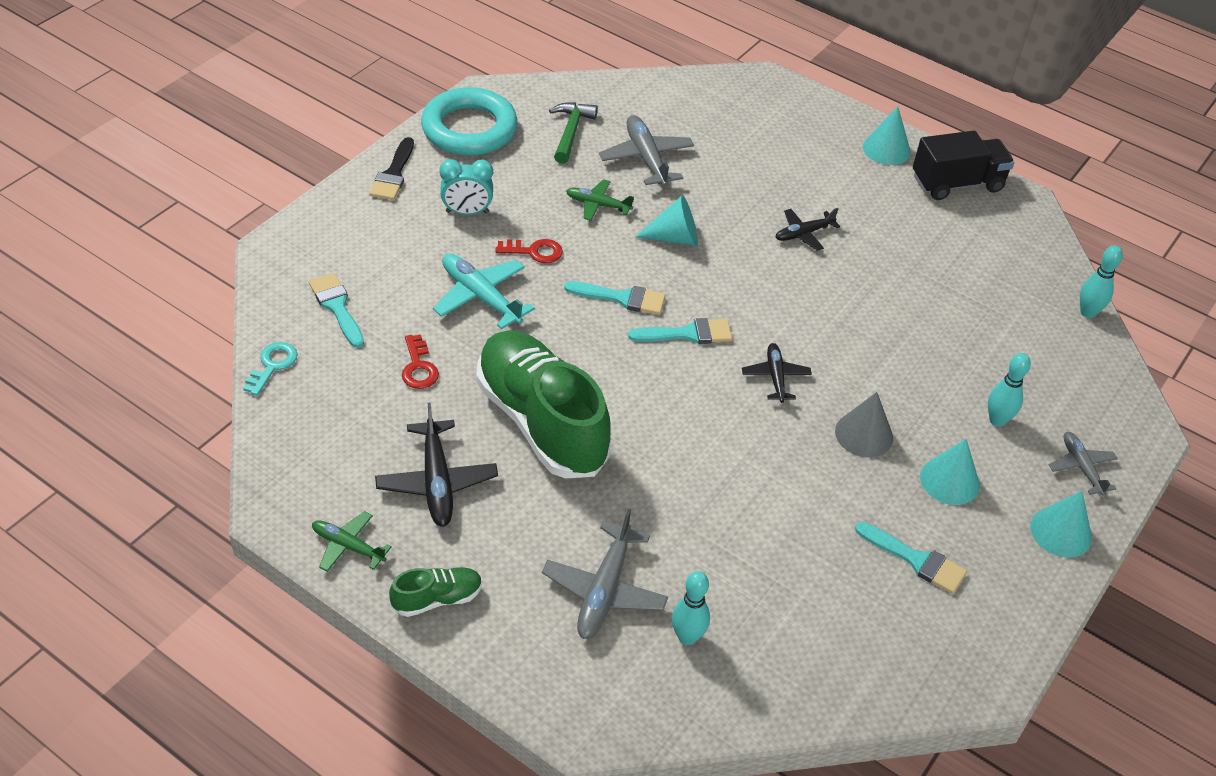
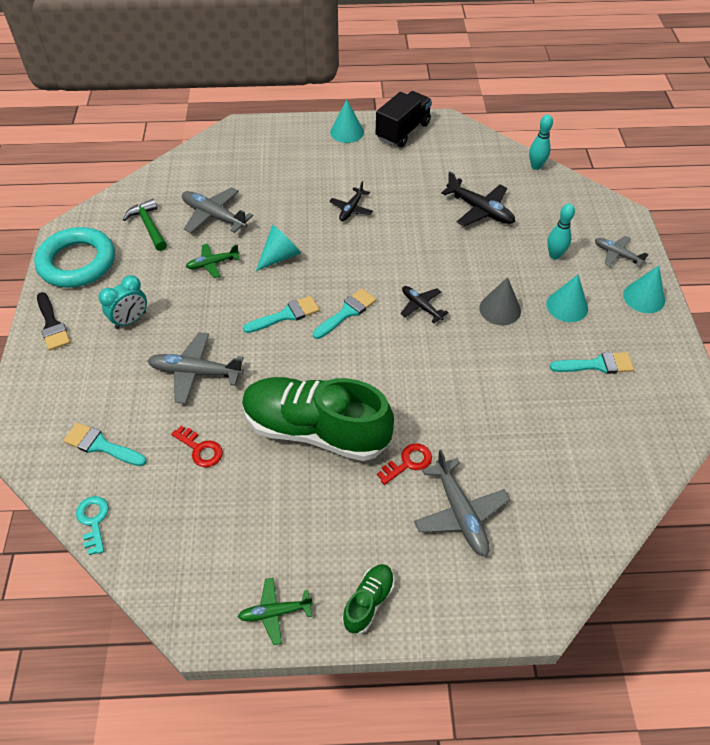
camera: 35 degrees left, 5 degrees up
black plane [375,403,498,527] -> black plane moved to [441,172,515,226]
turquoise plane [433,254,535,329] -> grey plane [147,332,244,404]
red key [495,239,563,263] -> red key moved to [377,443,432,485]
turquoise bowling pin [672,571,710,645] -> none

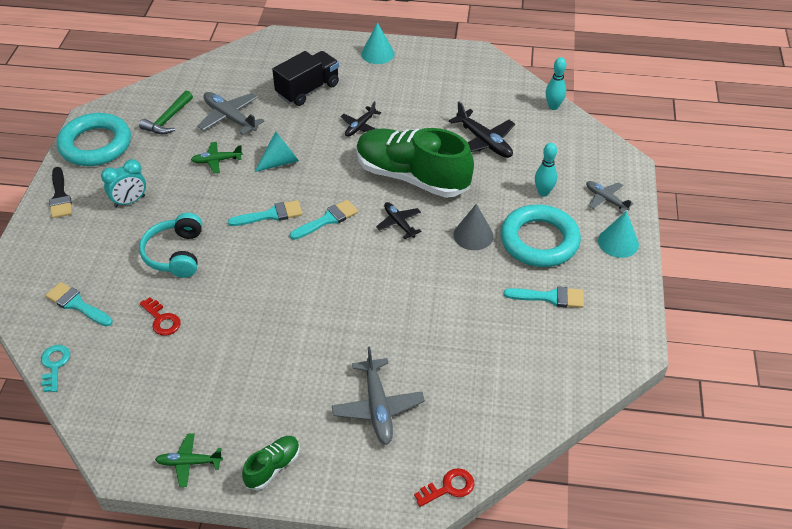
camera: 10 degrees right, 5 degrees down
green hammer [123,199,167,251] -> green hammer turned 135 degrees counterclockwise [139,90,193,134]
grey plane [147,332,244,404] -> turquoise headphones [139,213,202,278]
green shoe [242,377,394,461] -> green shoe moved to [356,128,474,198]
black truck [376,91,432,147] -> black truck moved to [272,51,339,106]
red key [377,443,432,485] -> red key moved to [414,468,474,507]
turquoise cone [546,275,588,322] -> turquoise ring [500,204,581,267]

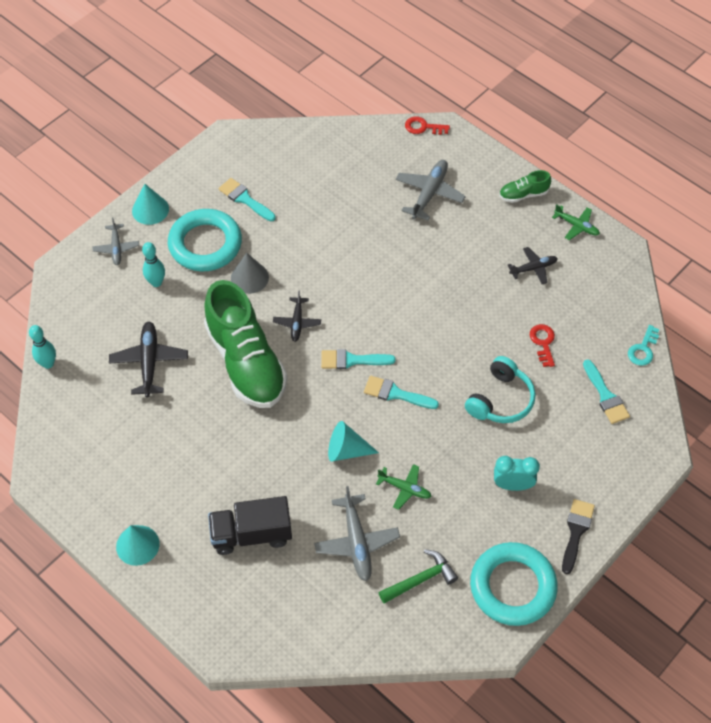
camera: 145 degrees left, 10 degrees up
black plane [340,101,381,137] -> black plane moved to [508,247,558,284]

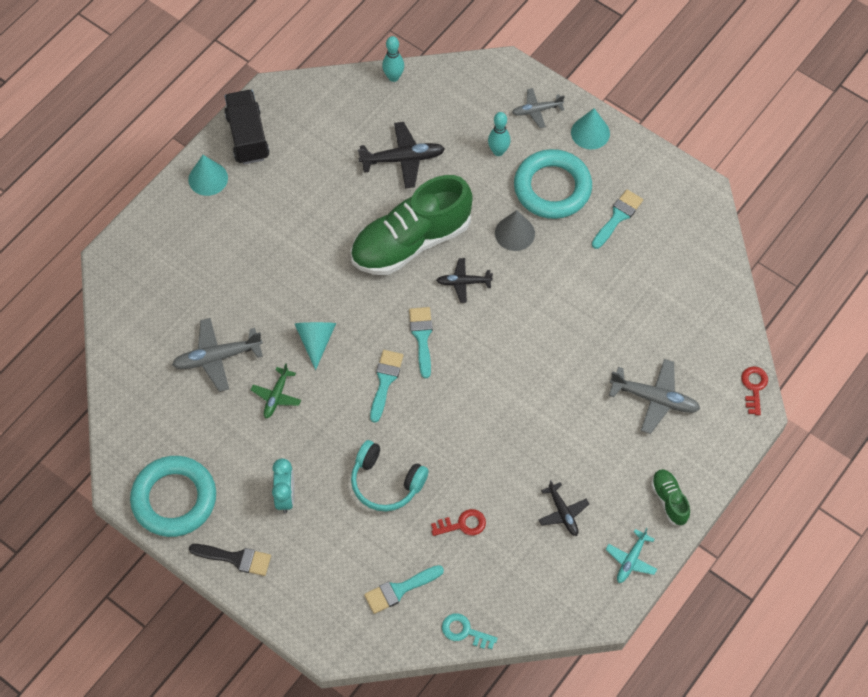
camera: 85 degrees right, 5 degrees up
black truck [208,496,292,555] -> black truck moved to [224,90,270,164]
green hammer [378,549,458,604] -> none
green plane [552,204,600,240] -> turquoise plane [606,528,657,583]

